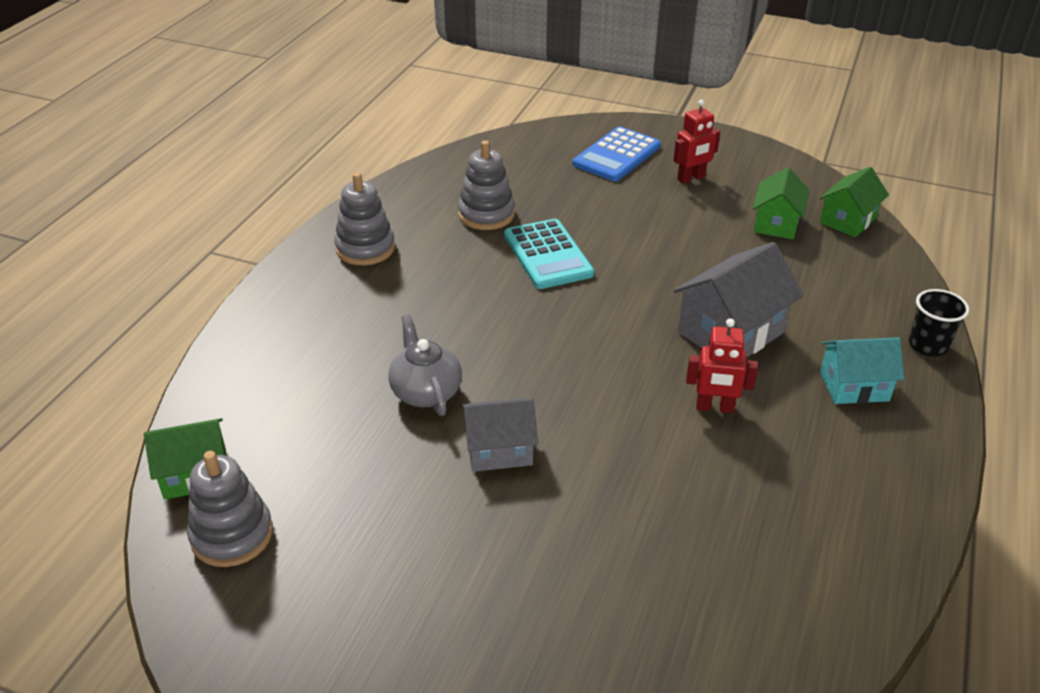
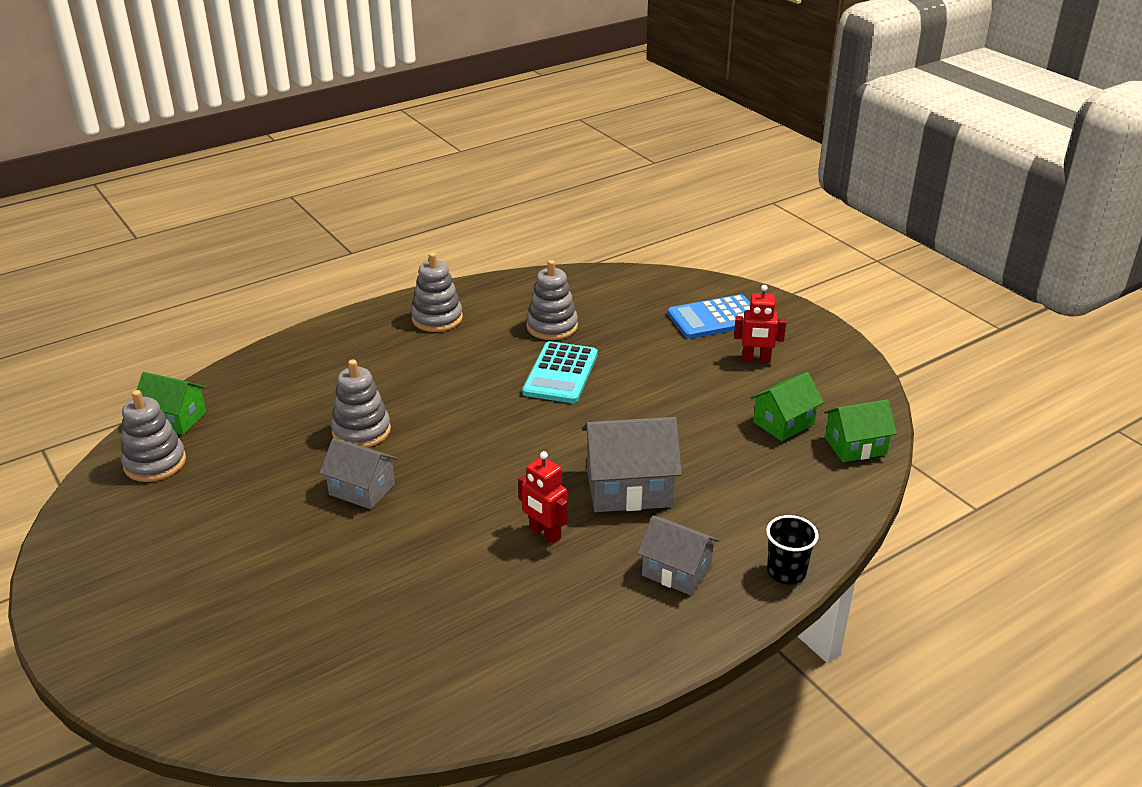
camera: 35 degrees right, 5 degrees down
grey teapot [388,315,462,416] -> grey stacking toy [331,359,391,448]
turquoise house [820,337,904,404] -> grey house [637,516,719,595]

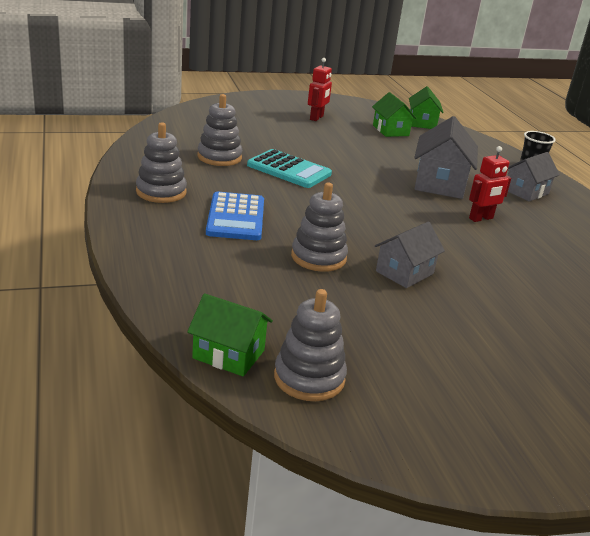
camera: 75 degrees left, 5 degrees down
green house [137,372,206,435] -> green house turned 75 degrees clockwise [187,293,273,377]
blue calculator [668,294,750,339] -> blue calculator moved to [206,192,264,240]

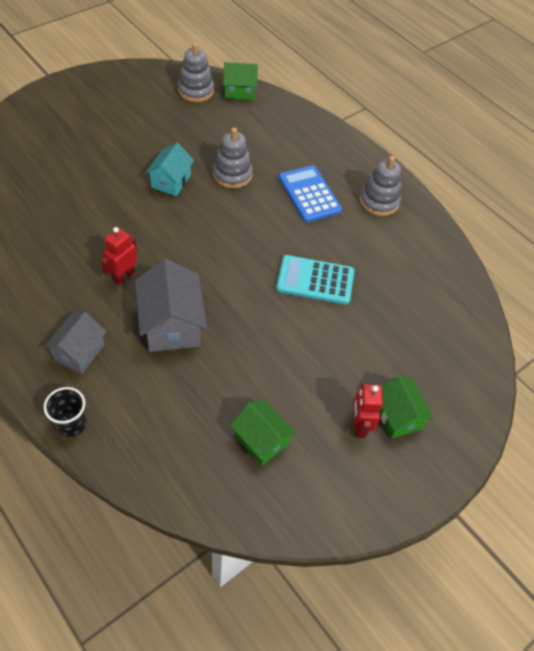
camera: 155 degrees right, 25 degrees up
grey stacking toy [198,94,242,166] -> none
grey house [375,222,445,288] -> turquoise house [146,143,194,196]
green house [409,86,444,129] -> green house moved to [380,376,434,438]

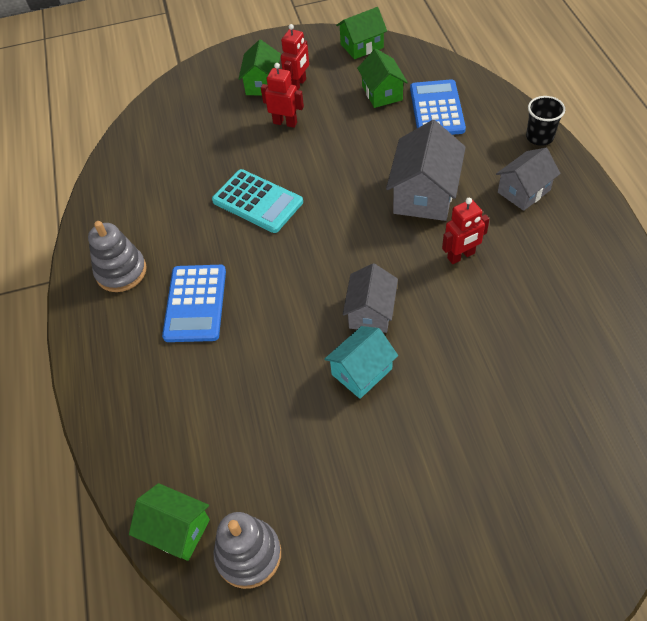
camera: 145 degrees left, 0 degrees up
grey stacking toy [213,128,253,189] -> none
none -> red robot [261,63,304,128]
none -> green house [336,7,387,59]
none -> grey house [343,263,398,333]
none -> blue calculator [410,79,466,135]

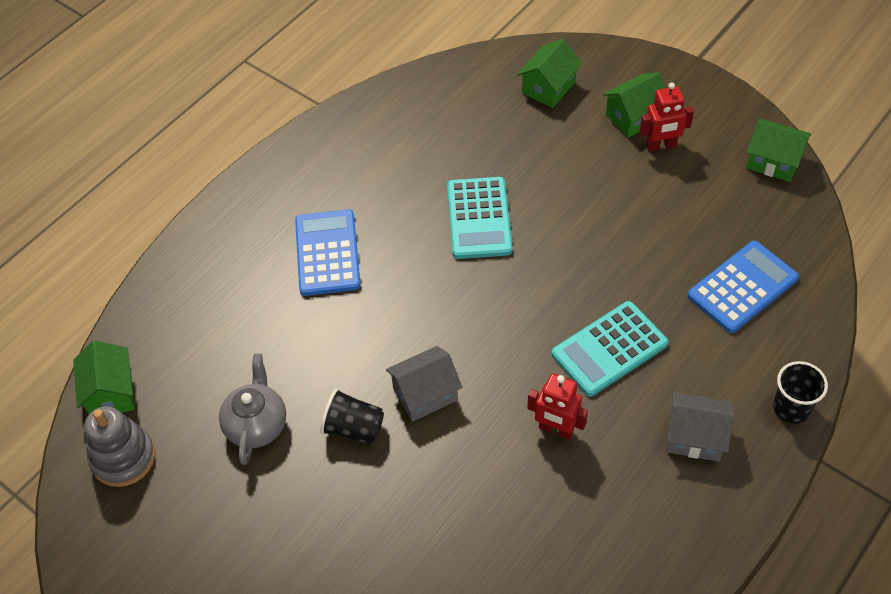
camera: 50 degrees right, 0 degrees up
grey stacking toy [88,221,147,292] -> none
blue calculator [162,265,226,342] -> blue calculator turned 120 degrees clockwise [295,209,361,296]
red robot [261,63,304,128] -> none
turquoise house [324,326,398,399] -> black cup [321,388,384,444]
green house [357,49,408,108] -> green house moved to [517,39,582,108]
grey house [386,120,466,221] -> turquoise calculator [552,301,668,397]
none -> grey teapot [219,353,286,465]

